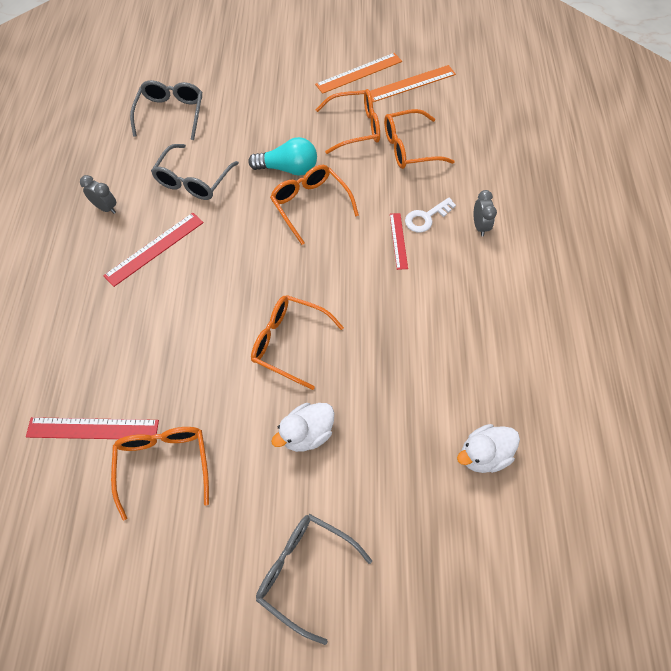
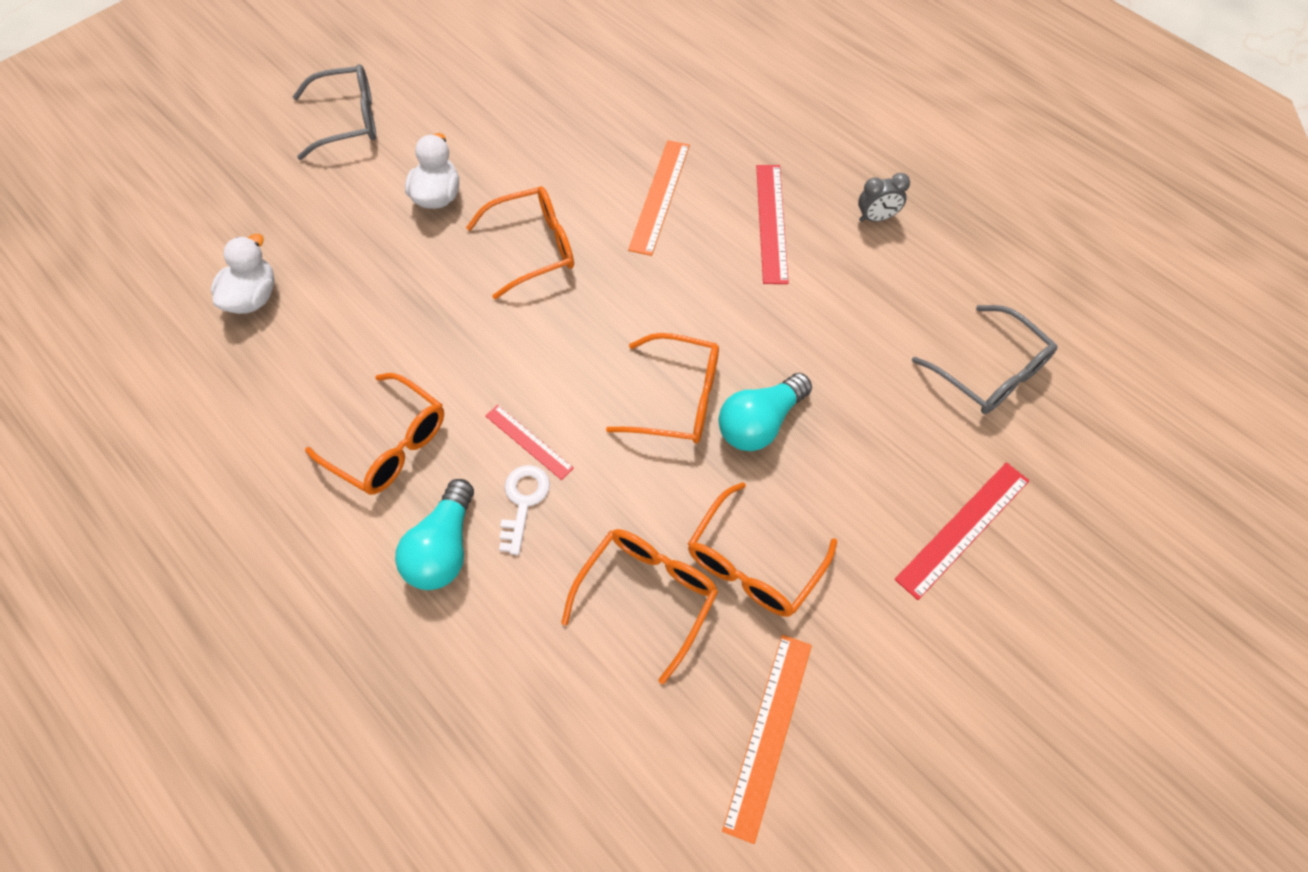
camera: 135 degrees right, 0 degrees up
red ruler [26,417,159,439] -> red ruler moved to [895,462,1029,600]
orange glasses [111,427,209,521] -> orange glasses moved to [305,373,444,495]
grey glasses [151,144,239,200] -> none
orange ruler [315,53,402,94] -> orange ruler moved to [628,140,690,256]
grey clock [474,190,497,236] -> turquoise light bulb [395,479,474,590]

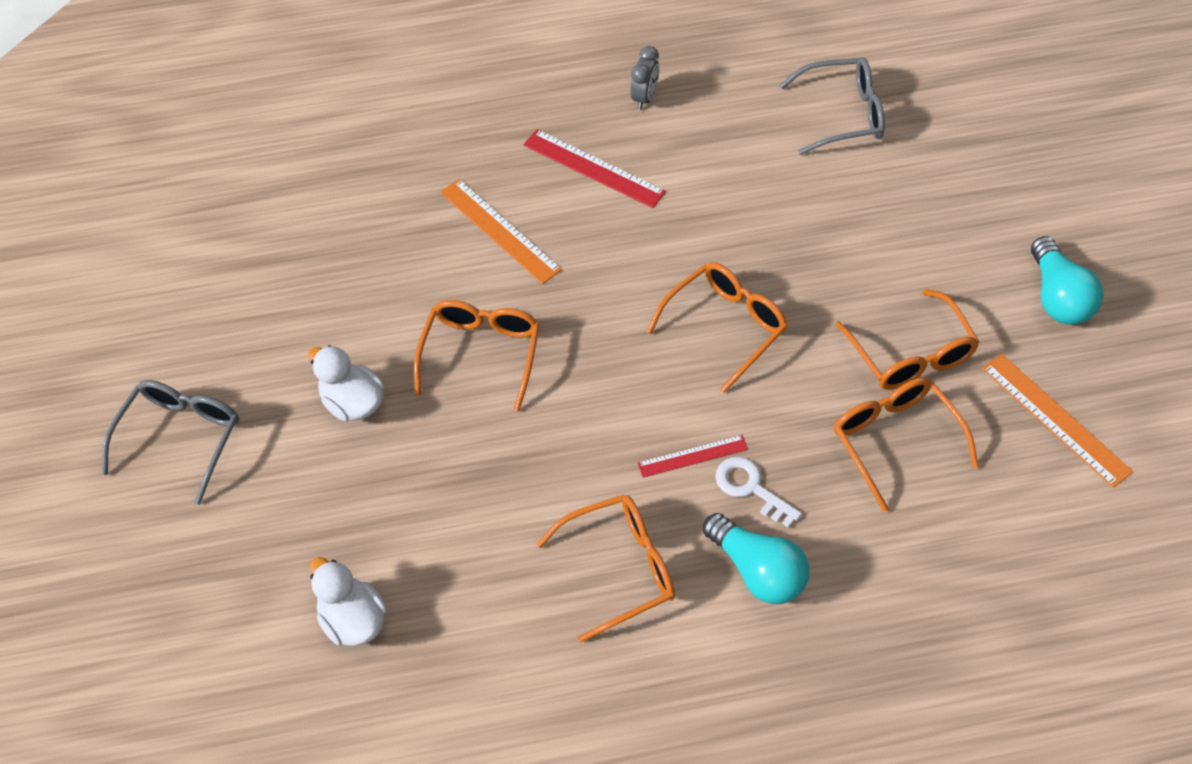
camera: 55 degrees left, 5 degrees down
turquoise light bulb [718,373,812,451] -> turquoise light bulb moved to [1031,236,1103,325]
red ruler [895,462,1029,600] -> none

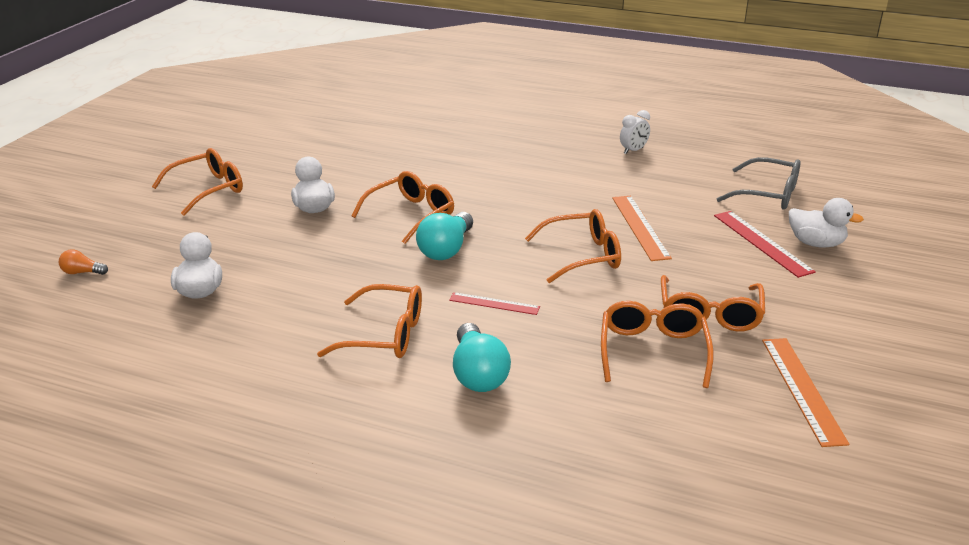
camera: 30 degrees right, 25 degrees down
grey glasses [102,380,239,505] -> orange glasses [152,148,243,216]
orange ruler [440,179,562,284] -> orange ruler moved to [612,196,672,261]
red ruler [523,129,666,208] -> red ruler moved to [714,211,816,278]
grey clock [631,46,659,110] -> white clock [620,110,650,154]
white key [715,457,802,527] -> none
turquoise light bulb [1031,236,1103,325] -> turquoise light bulb moved to [416,212,473,260]
none -> orange light bulb [59,249,108,275]
none -> white duck [789,198,864,248]

